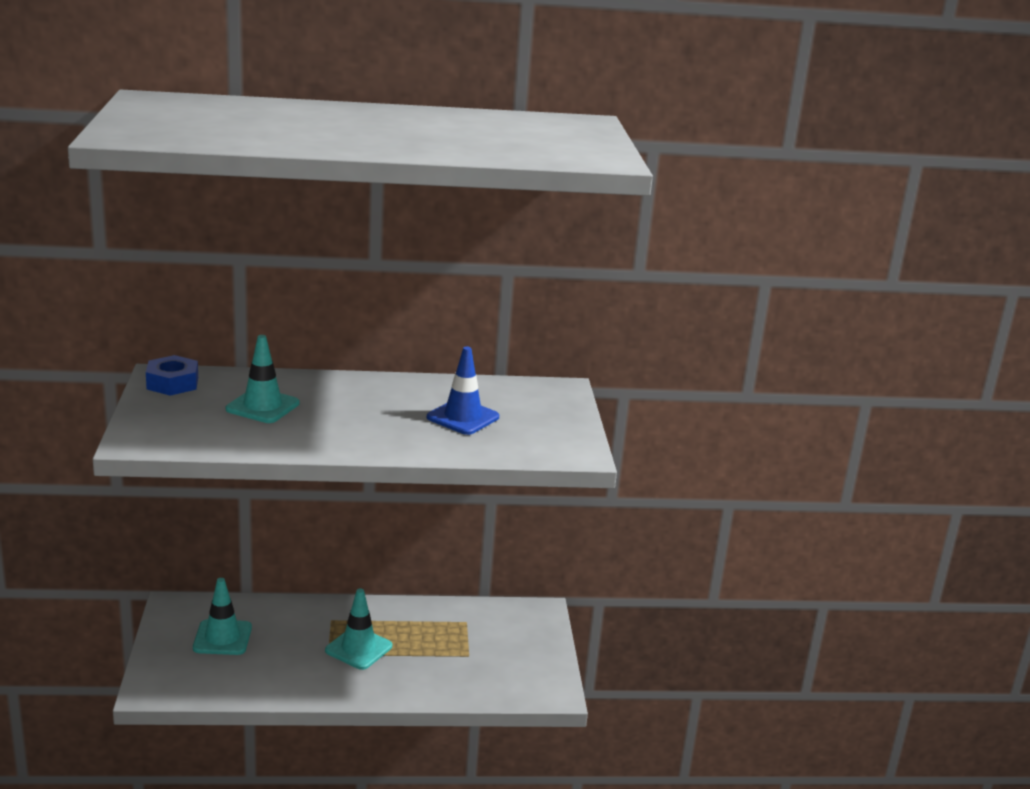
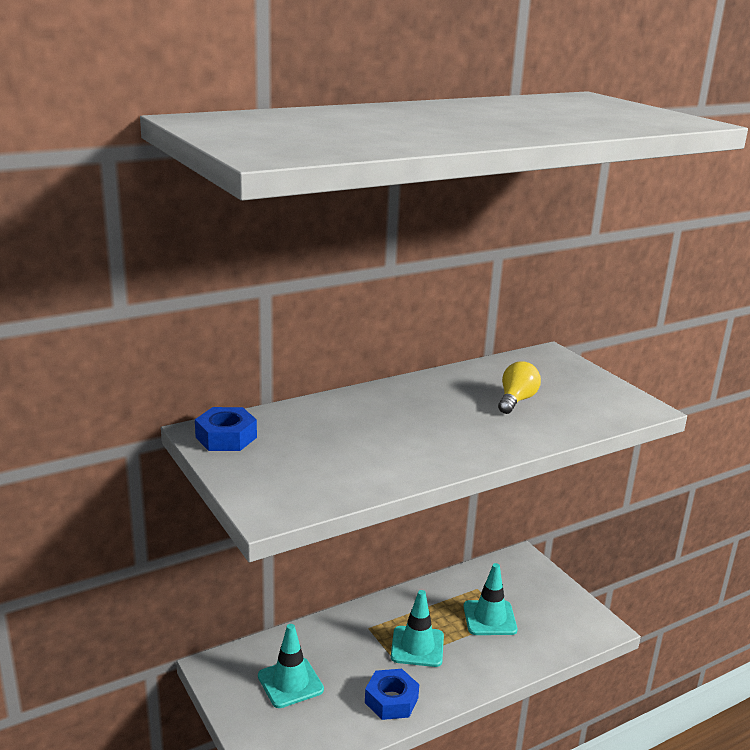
camera: 25 degrees left, 0 degrees up
turquoise traffic cone [226,335,300,423] -> turquoise traffic cone moved to [463,563,517,635]
blue traffic cone [427,346,499,435] -> yellow light bulb [498,361,541,414]
none -> blue nut [365,669,419,720]

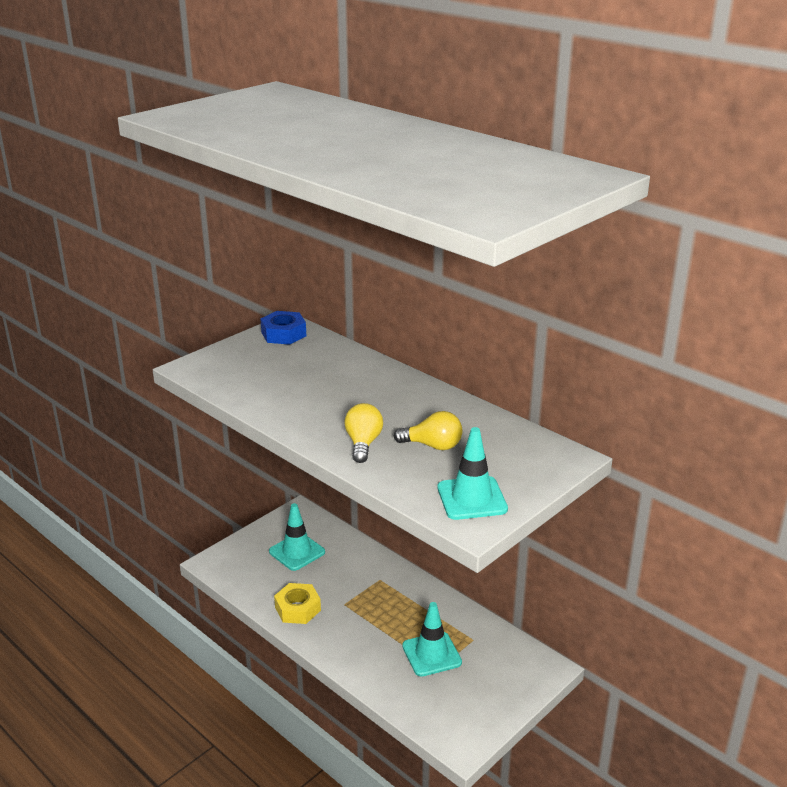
camera: 75 degrees right, 5 degrees up
blue nut [365,669,419,720] -> yellow nut [274,583,321,624]
turquoise traffic cone [391,590,444,667] -> turquoise traffic cone moved to [437,427,508,520]
none -> yellow light bulb [344,403,383,463]

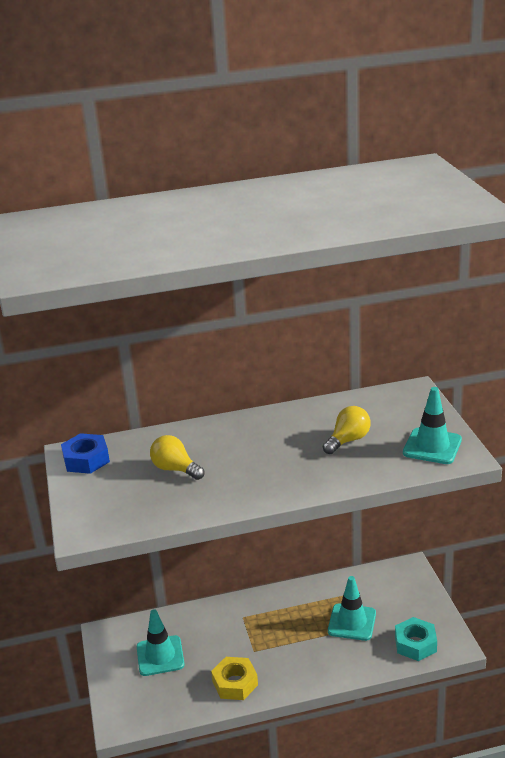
camera: 55 degrees left, 0 degrees up
yellow light bulb [344,403,383,463] -> yellow light bulb moved to [150,435,204,480]
none -> turquoise nut [395,617,437,661]

